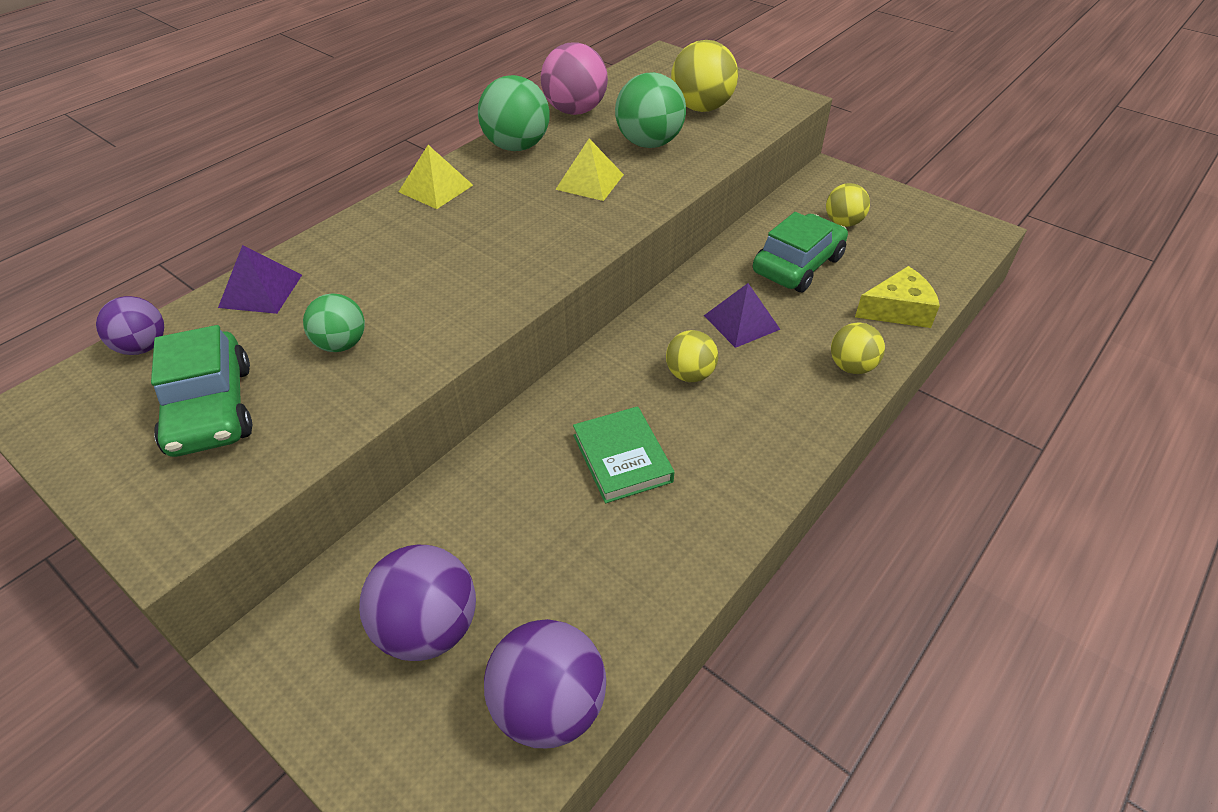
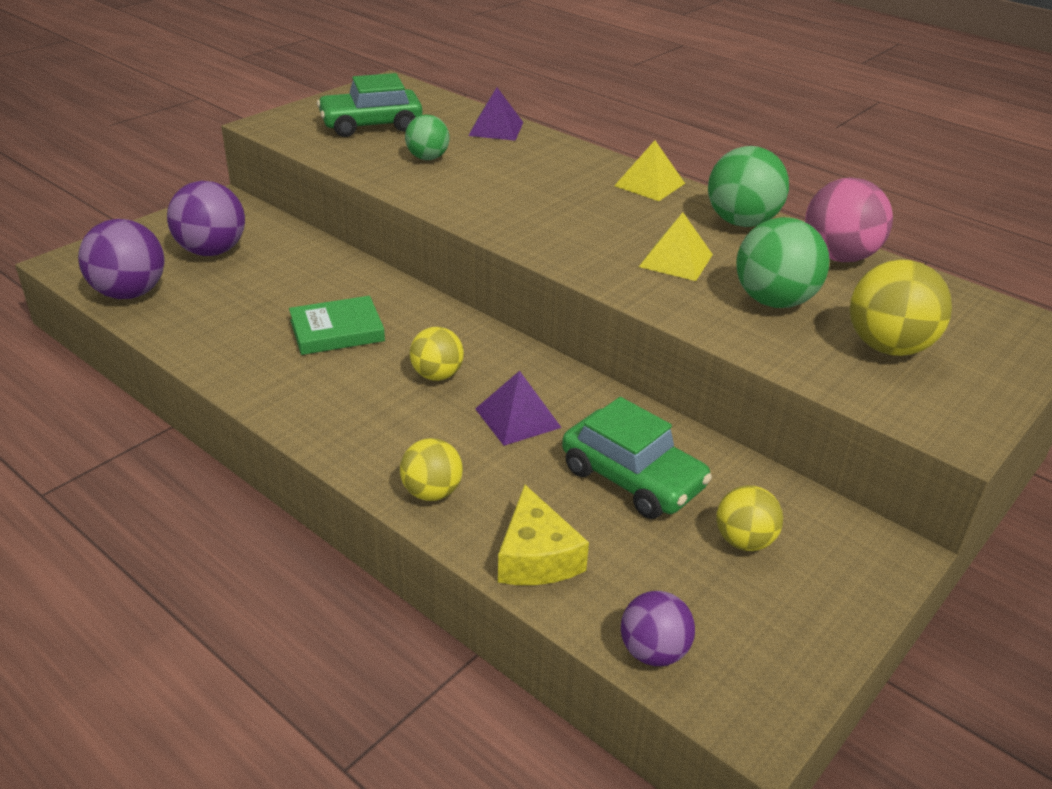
camera: 90 degrees right, 10 degrees down
purple ball [96,296,164,355] -> purple ball moved to [621,591,695,666]

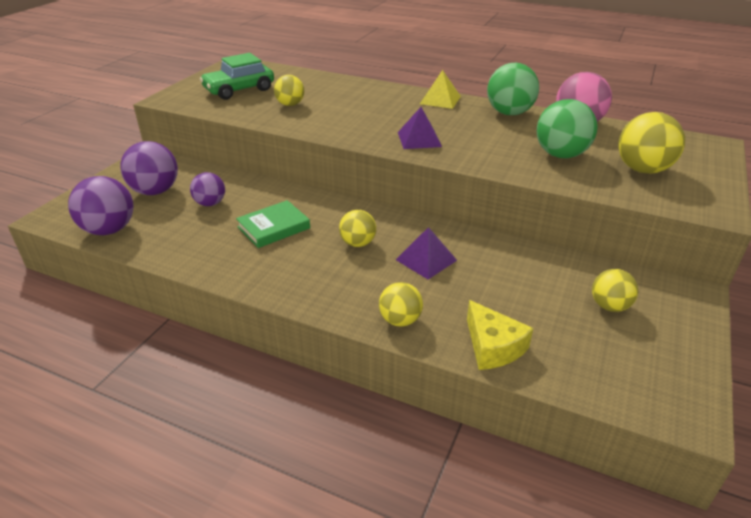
camera: 15 degrees left, 0 degrees up
green ball [405,115,449,160] -> yellow ball [274,75,304,106]
purple pyramid [468,88,523,141] -> purple pyramid moved to [398,107,442,149]
green car [562,397,712,519] -> none
purple ball [621,591,695,666] -> purple ball moved to [190,172,225,206]
yellow pyramid [639,212,713,281] -> none

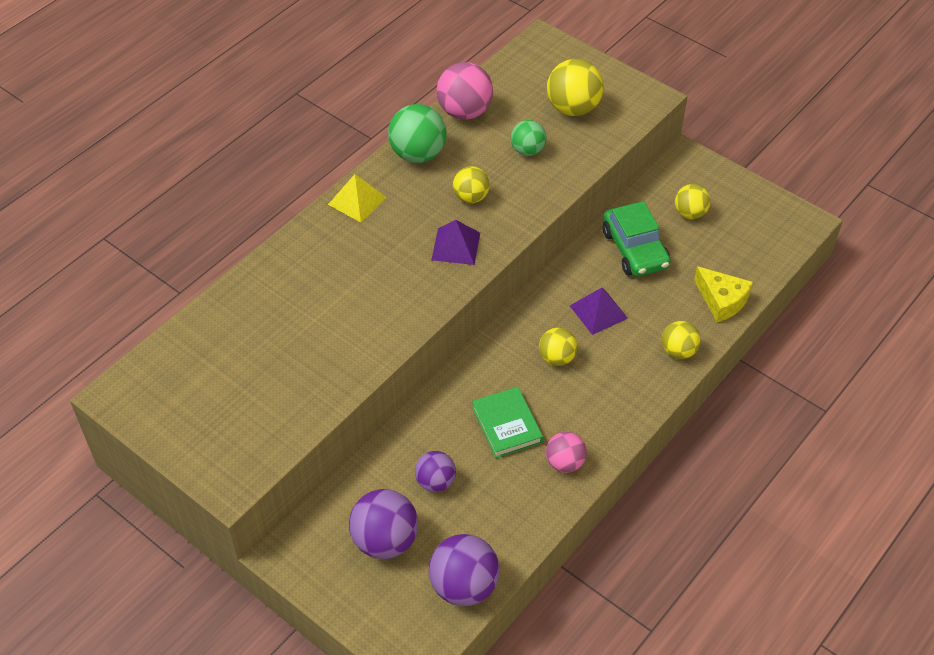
camera: 75 degrees left, 15 degrees up
green car [200,53,274,100] -> green car moved to [602,201,671,277]
yellow ball [274,75,304,106] -> yellow ball moved to [453,166,490,203]
yellow cheese [467,300,533,370] -> yellow cheese turned 60 degrees clockwise [694,266,753,323]
green ball [537,99,598,158] -> green ball [511,120,546,156], size x0.62
none -> pink ball [546,432,587,473]

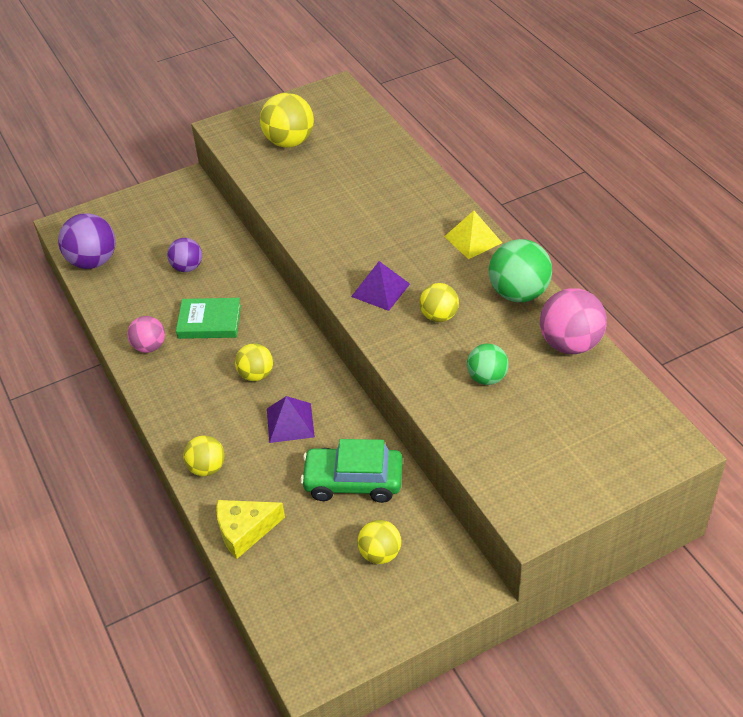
camera: 115 degrees right, 5 degrees down
purple ball [349,489,418,559] -> none
yellow ball [547,59,603,116] -> yellow ball moved to [260,93,314,148]

